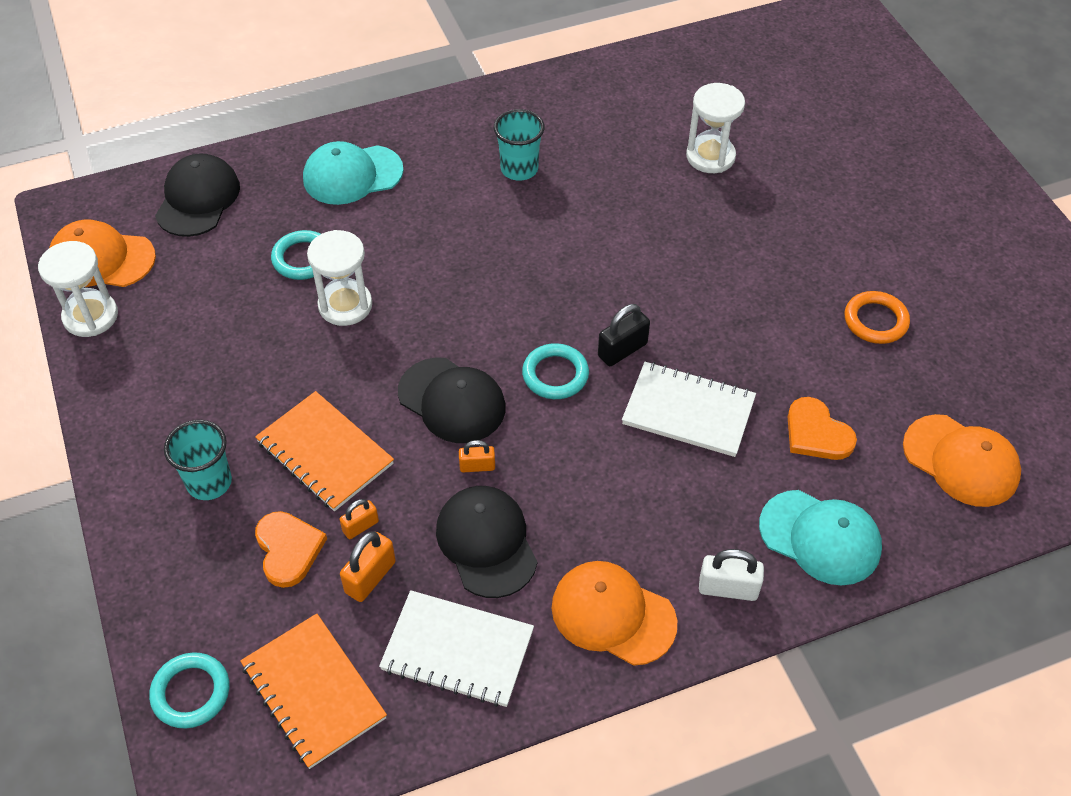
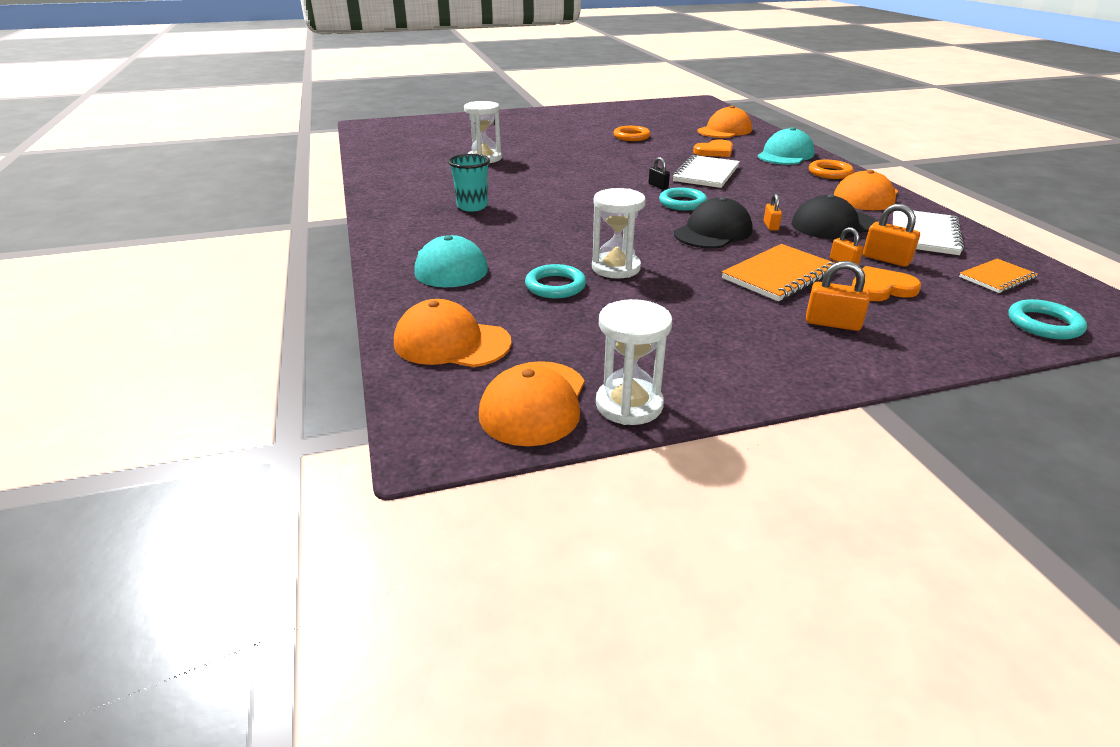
camera: 85 degrees left, 20 degrees down
black cap [155,154,240,237] -> orange cap [394,299,512,367]
turquoise cup [164,420,232,500] -> orange padlock [806,261,870,331]
orange notebook [240,614,387,769] -> orange notebook [959,259,1038,293], size x0.63
black padlock [598,304,650,366] -> black padlock [649,157,670,189], size x0.64
white padlock [699,549,764,601] -> orange ring [809,160,854,179]

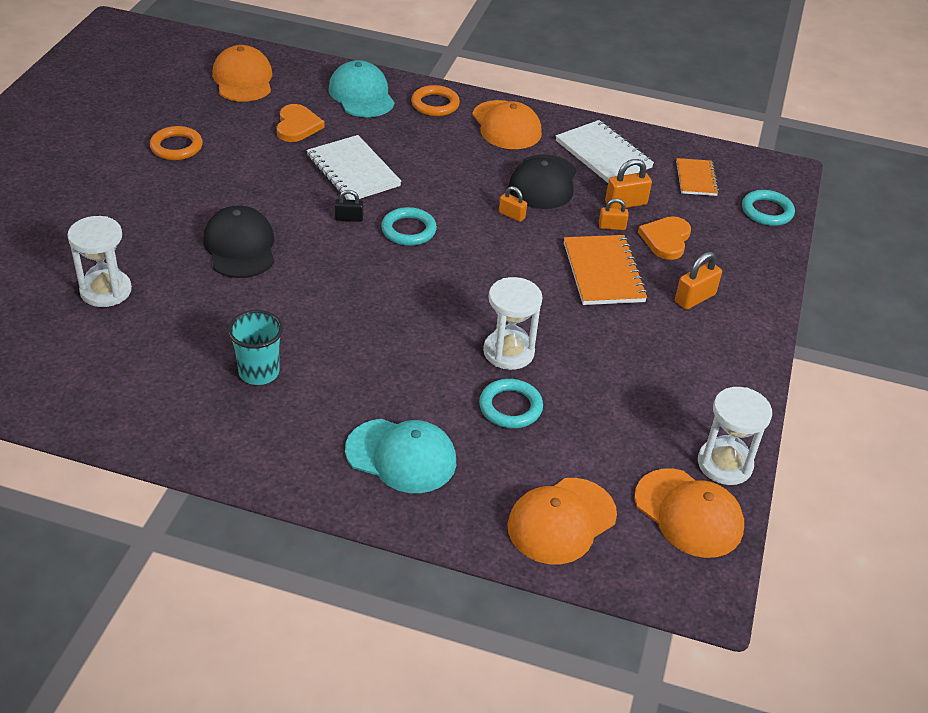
camera: 60 degrees left, 10 degrees up
black cap [674,197,752,249] -> black cap moved to [203,206,274,278]

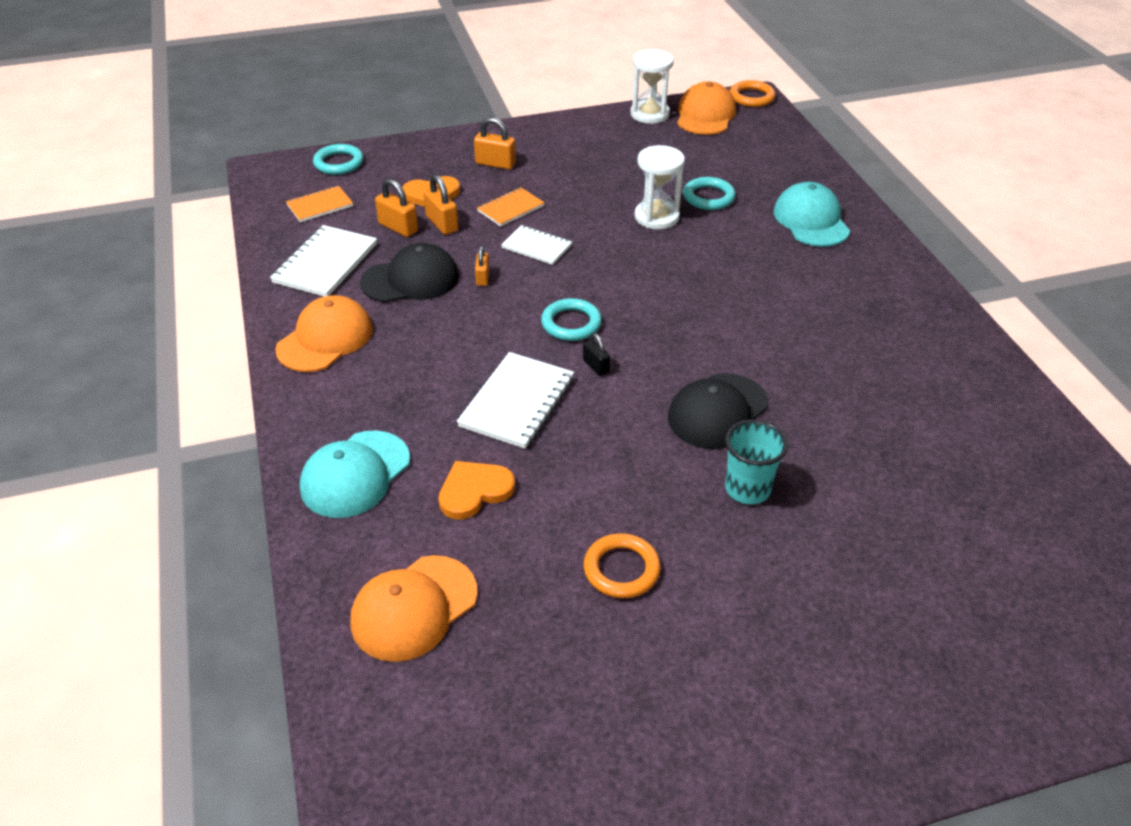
camera: 120 degrees left, 0 degrees up
white hourglass [67,216,132,307] -> none
turquoise cup [228,310,283,385] -> turquoise cup moved to [725,419,788,504]
orange ring [411,85,460,116] -> orange ring moved to [730,80,775,107]
orange cap [507,478,617,564] -> none
orange notebook [564,235,648,305] -> orange notebook [477,187,545,227], size x0.63
orange padlock [599,198,629,230] -> orange padlock [423,174,459,235], size x1.57
none -> white notebook [501,225,572,265]

